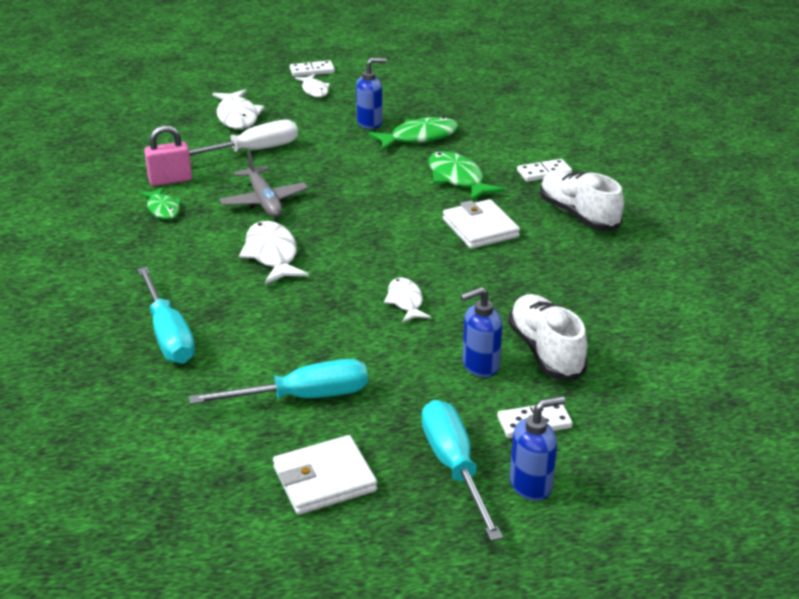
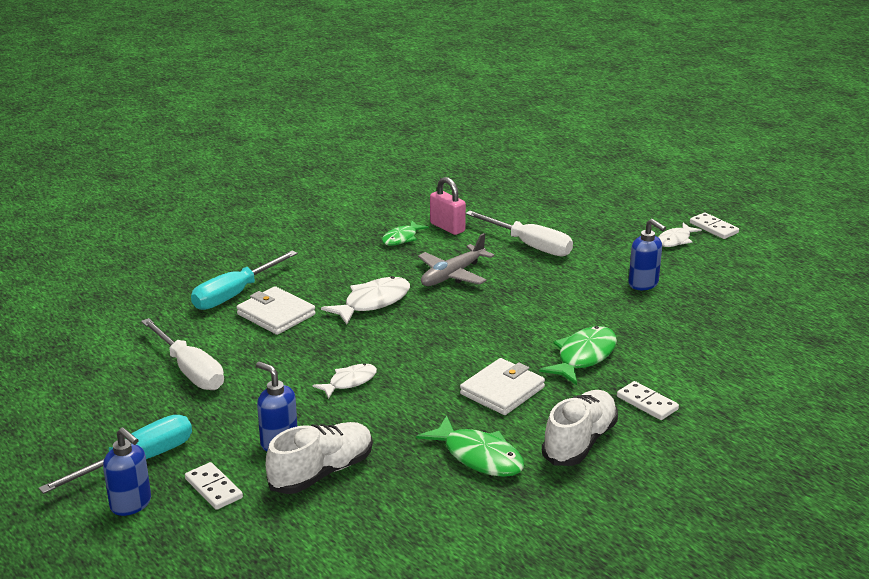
camera: 65 degrees right, 5 degrees down
turquoise screwdriver [189,359,368,404] -> white screwdriver [141,318,224,390]
white fish [212,89,265,129] -> none
white wallet [273,435,377,515] -> white wallet moved to [237,286,315,335]
green fish [368,117,459,150] -> green fish moved to [416,415,525,477]

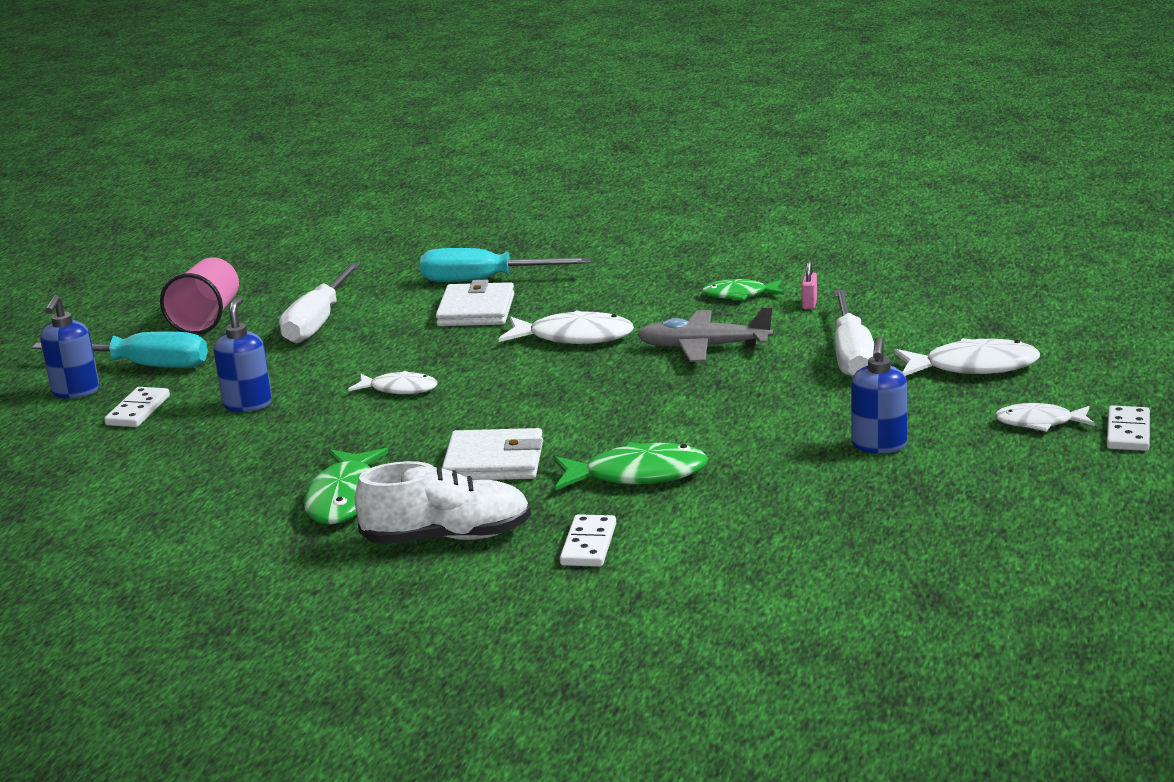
camera: 55 degrees right, 5 degrees down
white shoe [266,422,373,494] -> none
pink padlock [430,177,466,235] -> pink padlock [802,261,817,309], size x0.56
none -> pink cup [160,258,239,335]
none -> white fish [894,338,1040,376]

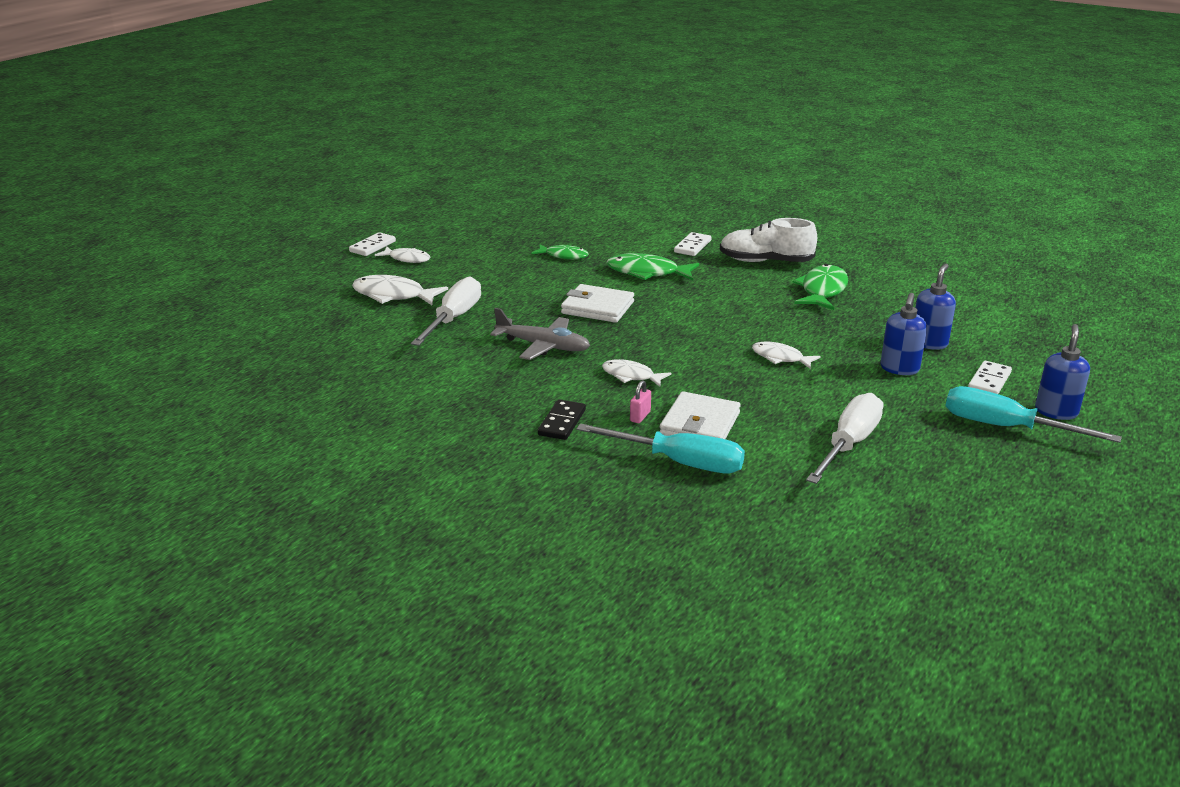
camera: 165 degrees left, 5 degrees up
pink cup [160,258,239,335] -> none
white wallet [442,428,543,480] -> white wallet moved to [561,284,634,323]
white fish [499,310,634,344] -> white fish [602,359,671,387], size x0.63
green fish [702,279,784,301] -> green fish moved to [532,244,589,259]
pink padlock [802,261,817,309] -> pink padlock moved to [630,380,651,423]
blue soap dispenser [851,337,908,453] -> blue soap dispenser moved to [915,264,956,350]
none -> black domino [538,400,586,440]

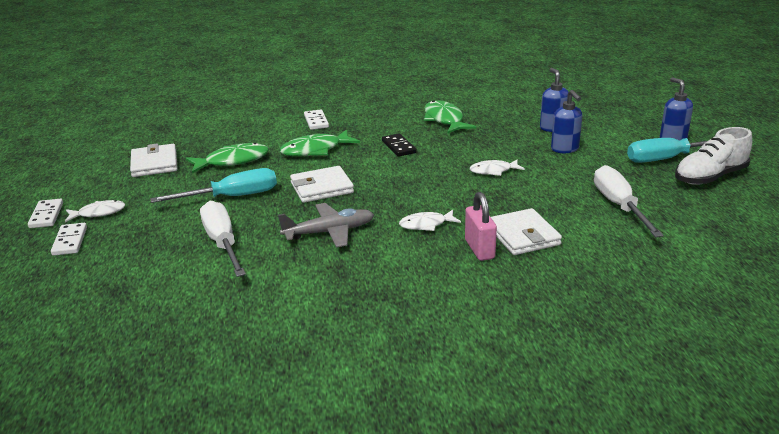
camera: 40 degrees left, 0 degrees up
white fish [352,275,448,305] -> none
green fish [532,244,589,259] -> green fish [186,142,269,173], size x1.58
black domino [538,400,586,440] -> black domino moved to [382,133,417,157]
turquoise screwdriver [576,423,745,473] -> turquoise screwdriver moved to [150,168,277,203]
pink padlock [630,380,651,423] -> pink padlock [465,192,497,261], size x1.80
white shoe [720,218,817,262] -> white shoe moved to [675,127,752,185]
white domino [968,361,1012,394] -> white domino moved to [51,223,87,256]
none -> white wallet [130,143,178,177]

